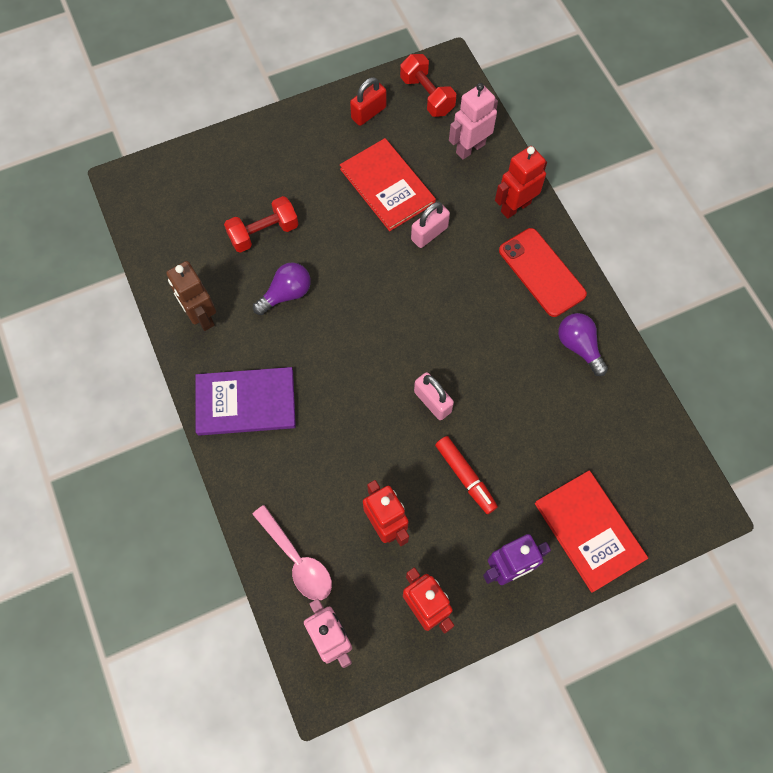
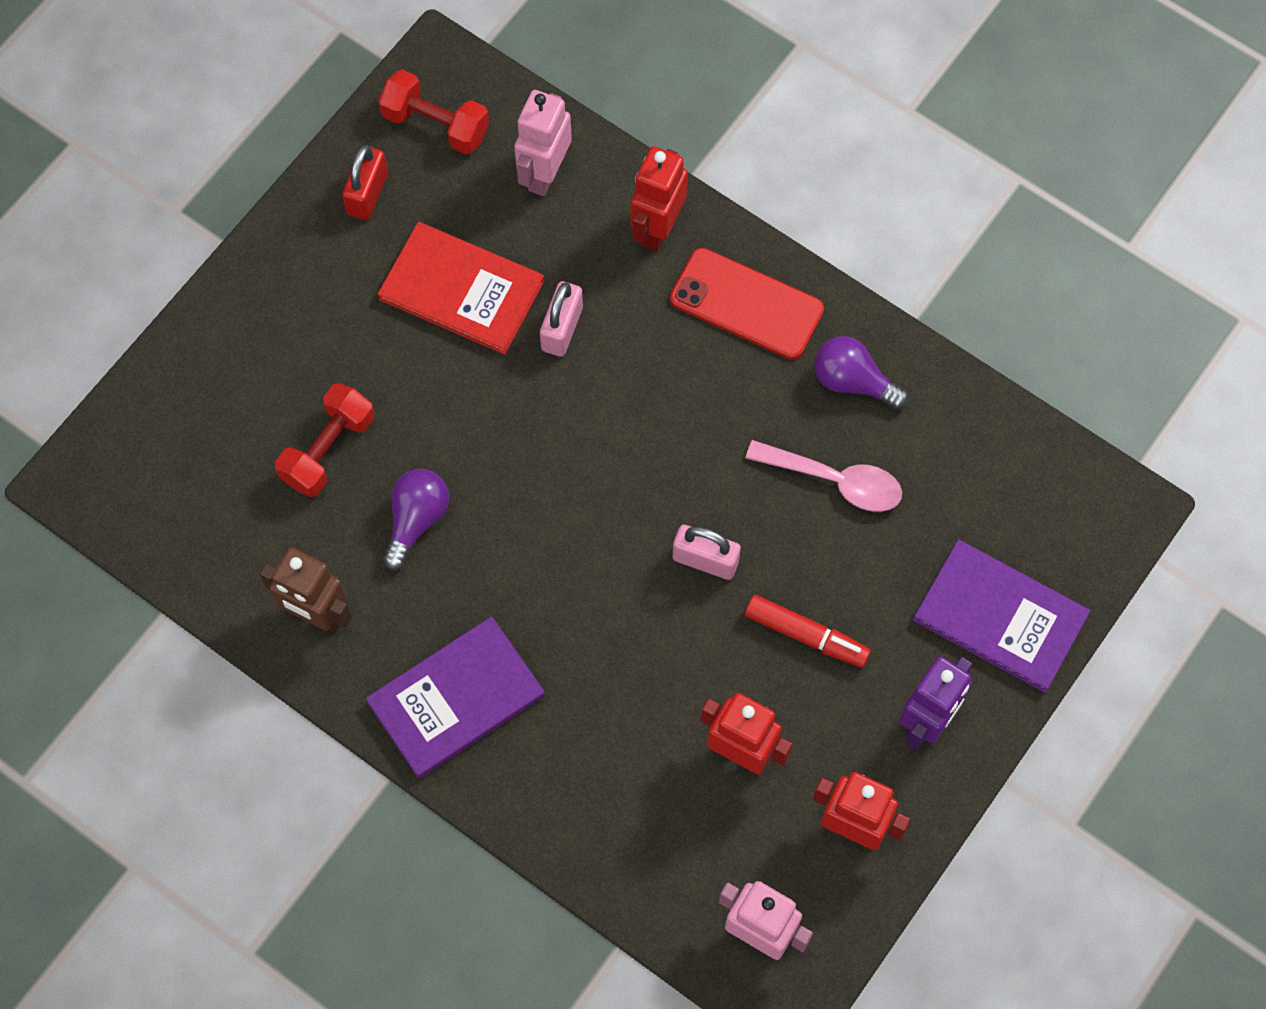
camera: 30 degrees left, 0 degrees up
pink spoon [252,505,332,600] -> pink spoon moved to [745,440,902,512]
red book [535,470,648,593] -> purple book [913,540,1090,693]

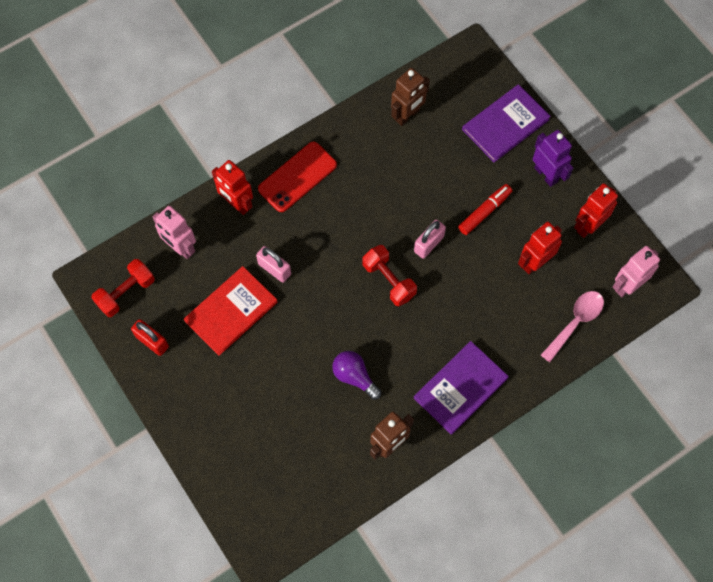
camera: 70 degrees left, 0 degrees up
red dumbbell [275,383,374,497] -> red dumbbell moved to [362,245,417,306]
purple book [366,616,545,778] -> purple book turned 60 degrees clockwise [414,341,508,434]
pink spoon [745,440,902,512] -> pink spoon moved to [541,291,604,362]
purple light bulb [814,336,909,410] -> none
none -> brown robot [391,68,430,126]

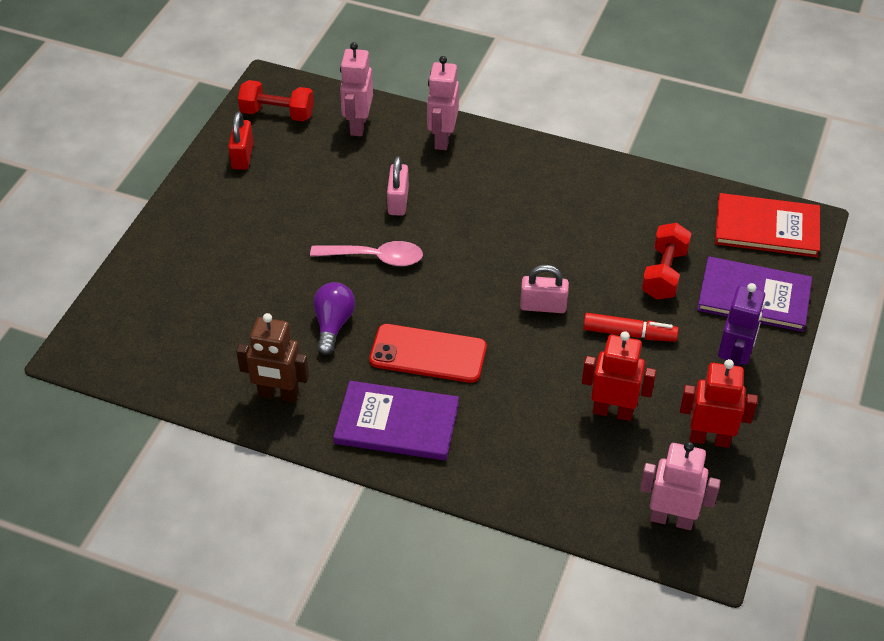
camera: 55 degrees right, 20 degrees down
red book [184,266,278,356] -> red book moved to [715,193,820,257]
red robot [212,160,253,215] -> pink robot [427,56,459,150]
red phone [258,142,337,212] -> red phone moved to [369,324,487,383]
red dumbbell [362,245,417,306] -> red dumbbell moved to [641,223,692,300]
brown robot [391,68,430,126] -> none
pink spoon [541,291,604,362] -> pink spoon moved to [310,241,423,266]

